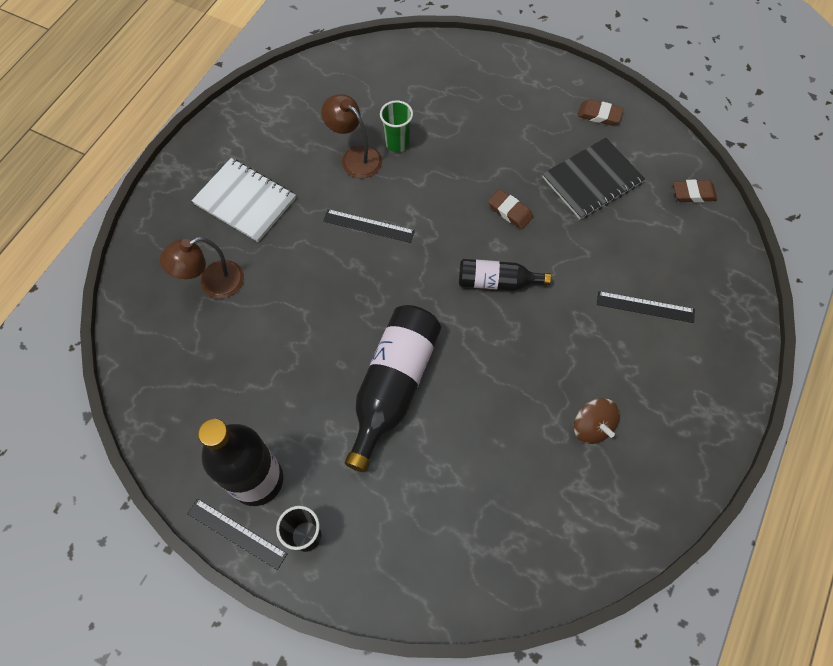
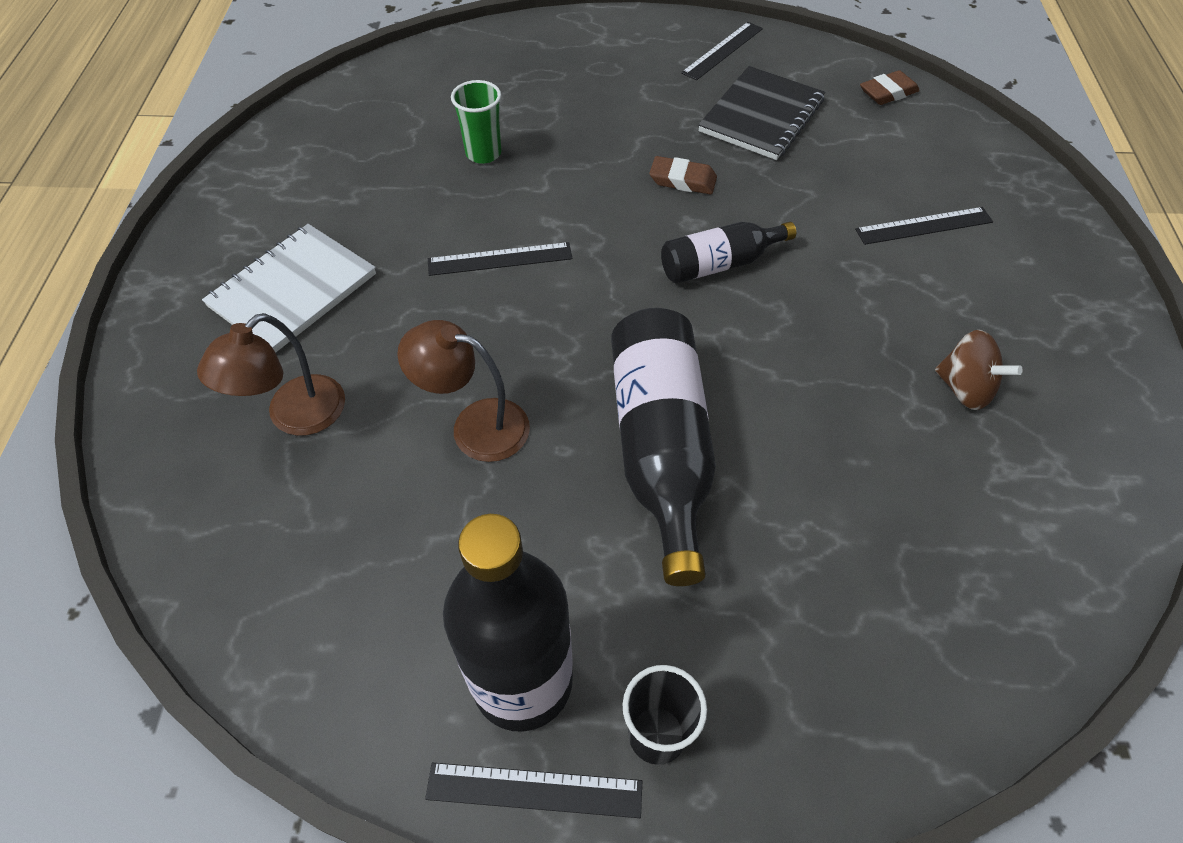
camera: 25 degrees left, 10 degrees down
white notebook [191,158,296,242] -> white notebook turned 60 degrees counterclockwise [202,224,376,353]
brown lamp [321,94,382,178] -> brown lamp moved to [397,320,530,462]
brown eraser [578,99,623,125] -> black ruler [681,22,763,80]

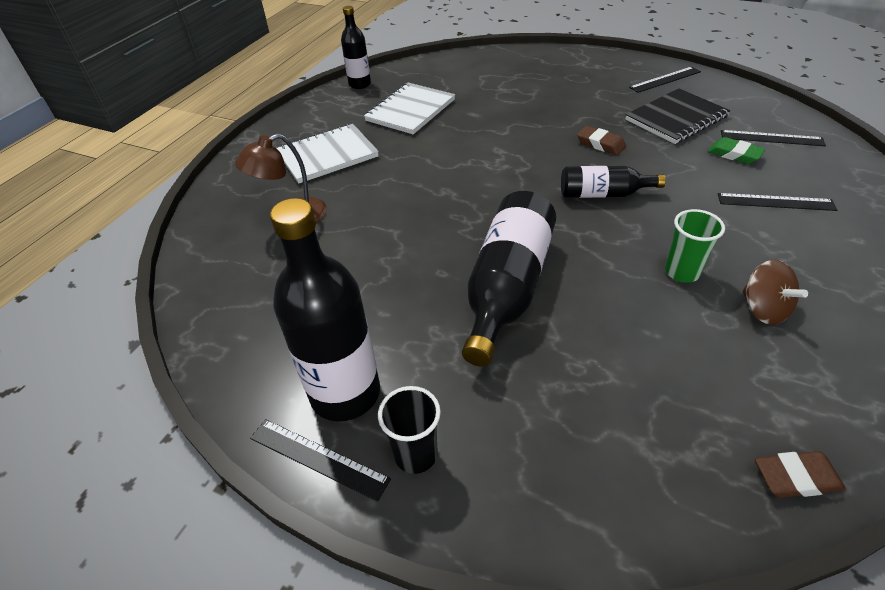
camera: 25 degrees right, 10 degrees down
brown lamp [397,320,530,462] -> none
black ruler [428,242,572,276] -> black ruler moved to [721,130,826,146]
green cup [451,80,501,164] -> green cup moved to [665,209,725,283]
brown eraser [860,70,920,105] -> brown eraser moved to [755,451,846,498]
none -> black bottle [341,6,371,89]
none -> white notebook [364,83,455,134]
none -> green eraser [708,137,766,164]

